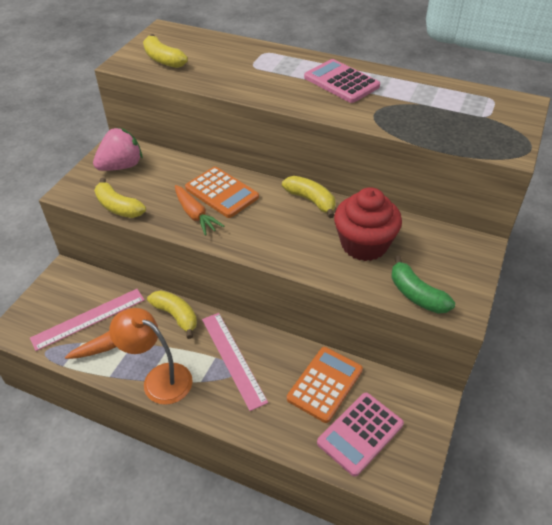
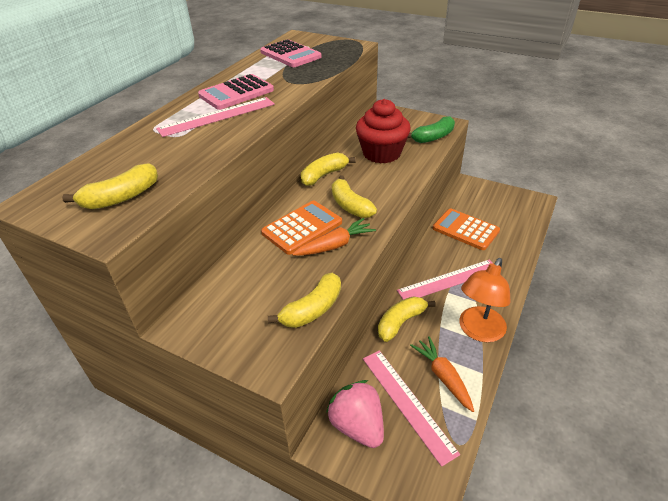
camera: 85 degrees left, 5 degrees down
pink strawberry [93,128,142,171] -> pink strawberry moved to [326,380,384,448]
pink calculator [317,393,404,477] -> pink calculator moved to [260,39,322,67]
none -> pink ruler [156,97,275,137]
none -> yellow banana [332,175,377,218]

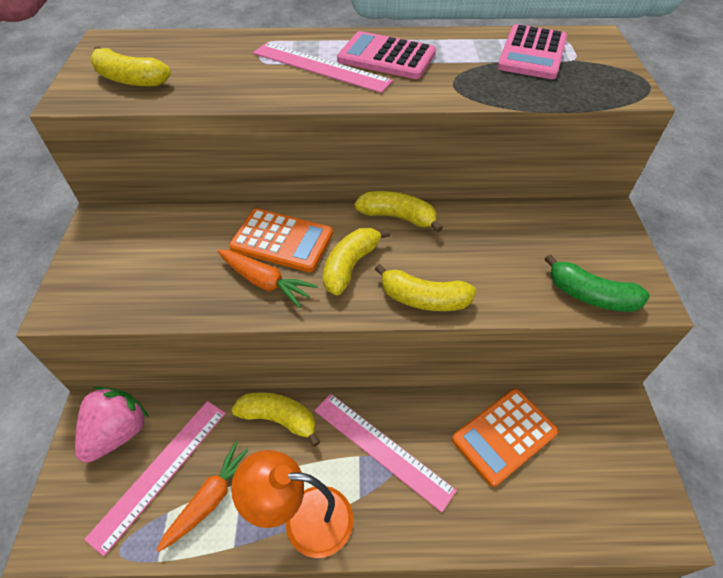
camera: 60 degrees right, 10 degrees up
yellow banana [268,273,341,328] -> yellow banana moved to [375,264,476,311]
red cupcake [356,99,411,164] -> none
orange calculator [433,208,500,250] -> orange calculator turned 135 degrees counterclockwise [452,388,558,487]

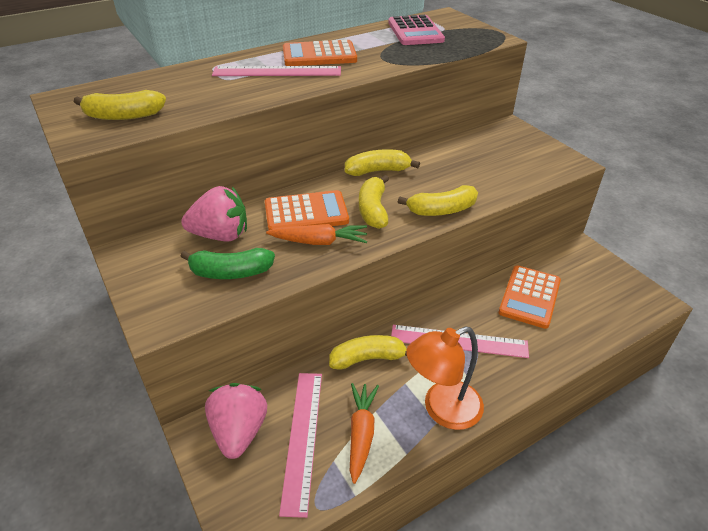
camera: 30 degrees left, 10 degrees down
pink calculator [337,31,436,79] -> orange calculator [283,39,357,66]
green banana [545,254,650,312] -> green banana moved to [180,248,275,279]
none -> pink strawberry [181,186,247,241]

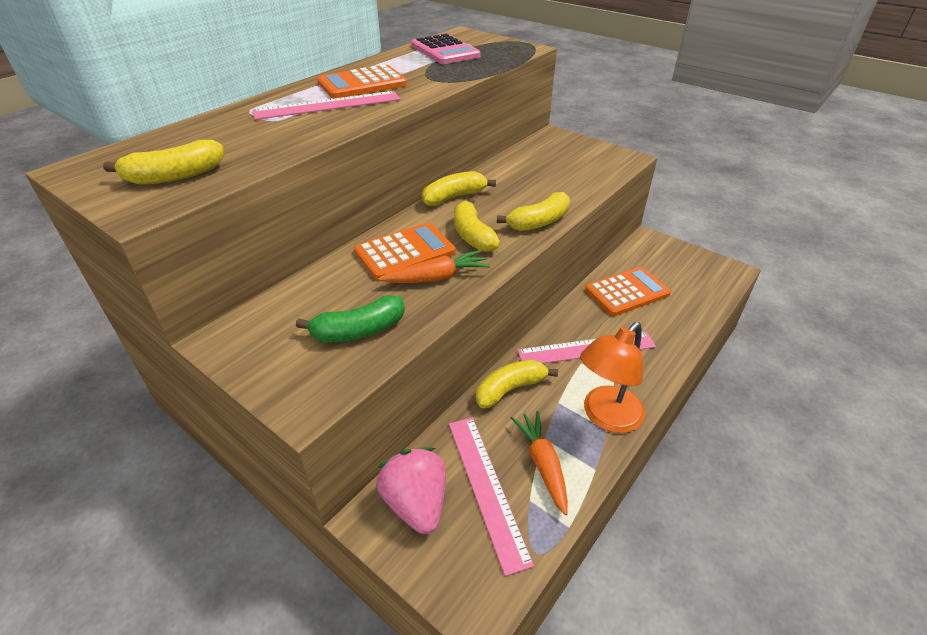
camera: 20 degrees left, 0 degrees up
pink strawberry [181,186,247,241] -> none
orange calculator [499,265,561,329] -> orange calculator turned 120 degrees counterclockwise [585,267,671,316]

